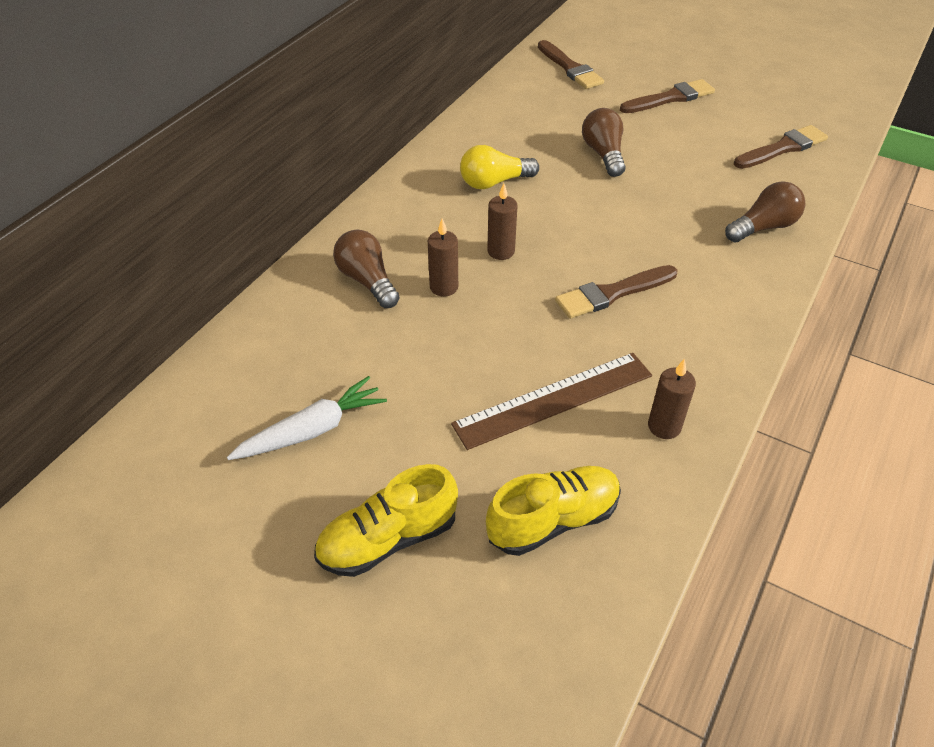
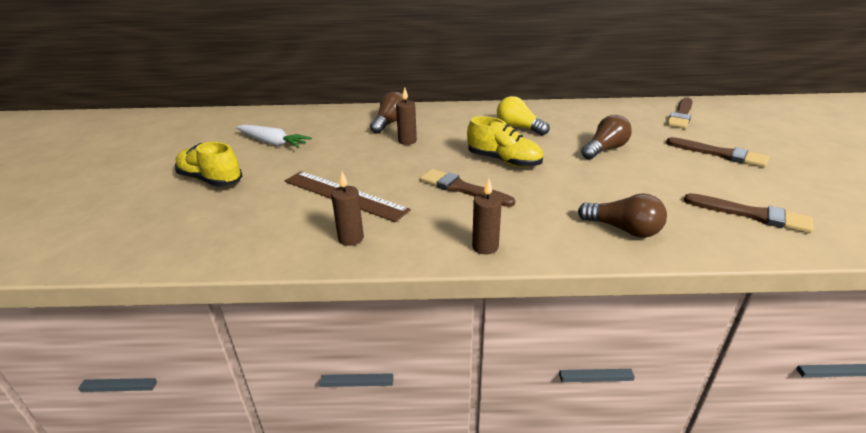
camera: 60 degrees right, 15 degrees down
yellow shoe [486,466,621,556] -> yellow shoe moved to [467,116,543,167]
brown candle [487,183,517,260] -> brown candle moved to [472,178,502,255]

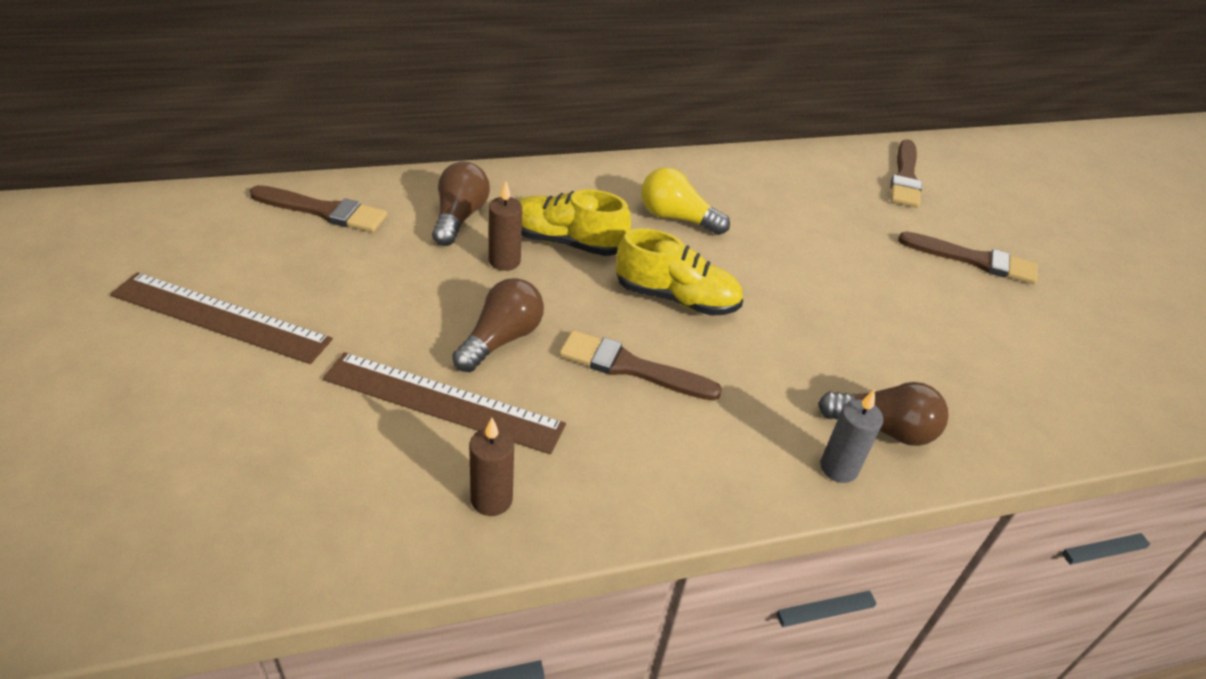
camera: 20 degrees left, 10 degrees up
yellow shoe [175,142,242,187] -> yellow shoe moved to [519,189,631,256]
white carrot [236,125,312,148] -> none
brown candle [472,178,502,255] -> none
brown light bulb [581,115,632,159] -> brown light bulb moved to [452,278,544,372]
brown brush [684,193,813,233] -> brown brush moved to [250,185,387,232]
none -> brown ruler [110,272,333,364]
none -> grey candle [820,389,883,483]

